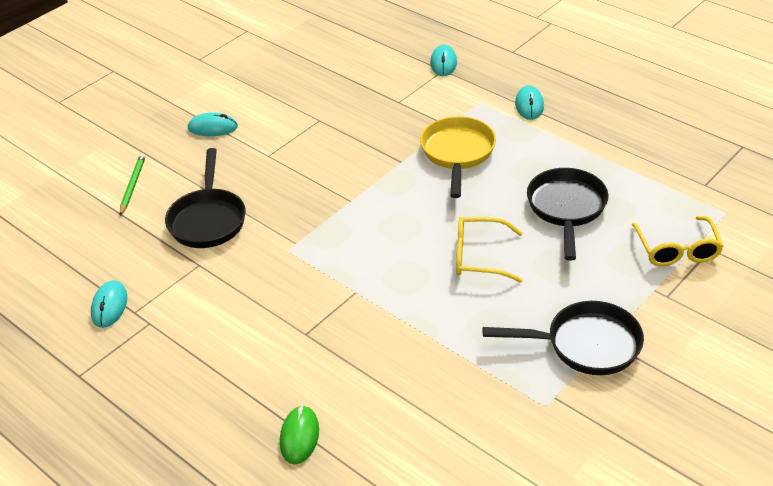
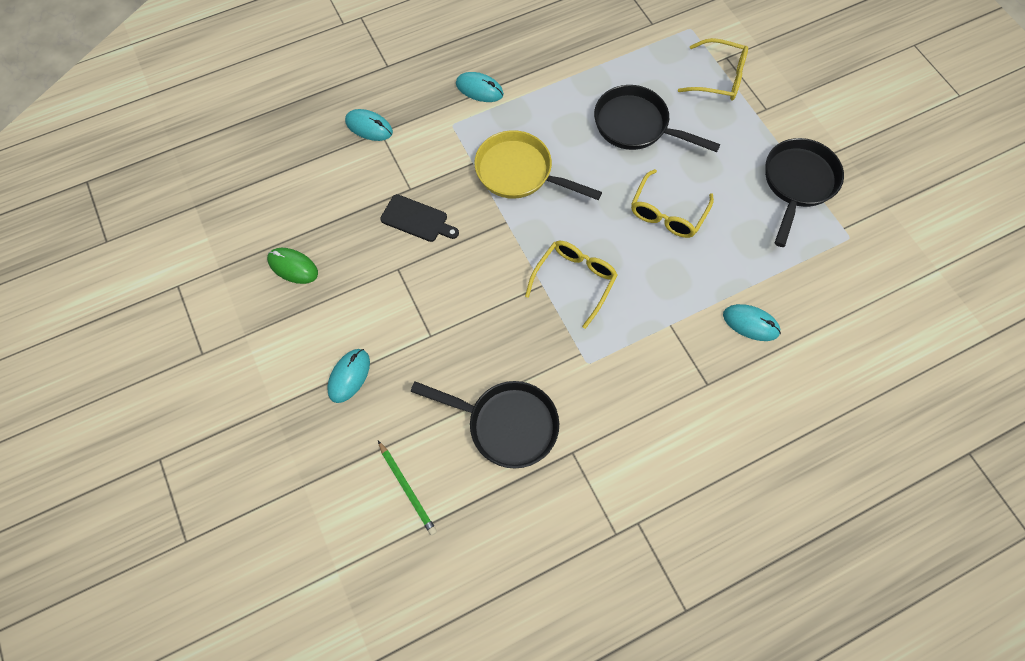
camera: 70 degrees left, 25 degrees up
turquoise mouse [91,280,127,328] -> turquoise mouse moved to [723,304,781,341]
green pencil [120,153,146,216] -> green pencil turned 150 degrees counterclockwise [378,441,437,535]
green mouse [280,405,319,464] -> green mouse moved to [267,248,318,284]
none -> black cutting board [380,194,459,242]
none -> yellow glasses [525,241,618,329]

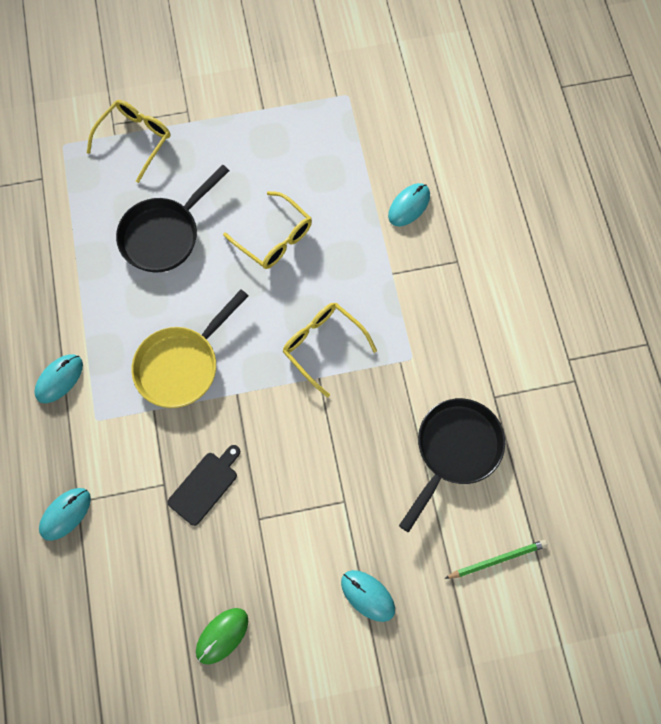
camera: 75 degrees left, 5 degrees up
black pan [765,138,844,247] -> none

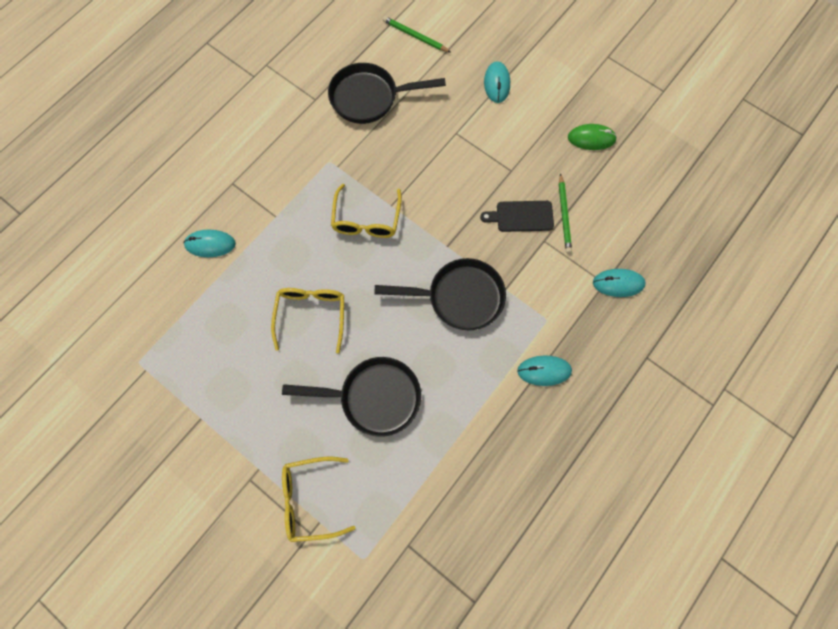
camera: 130 degrees left, 0 degrees up
yellow pan [132,289,248,408] -> black pan [374,258,506,330]
none -> green pencil [559,173,572,253]

